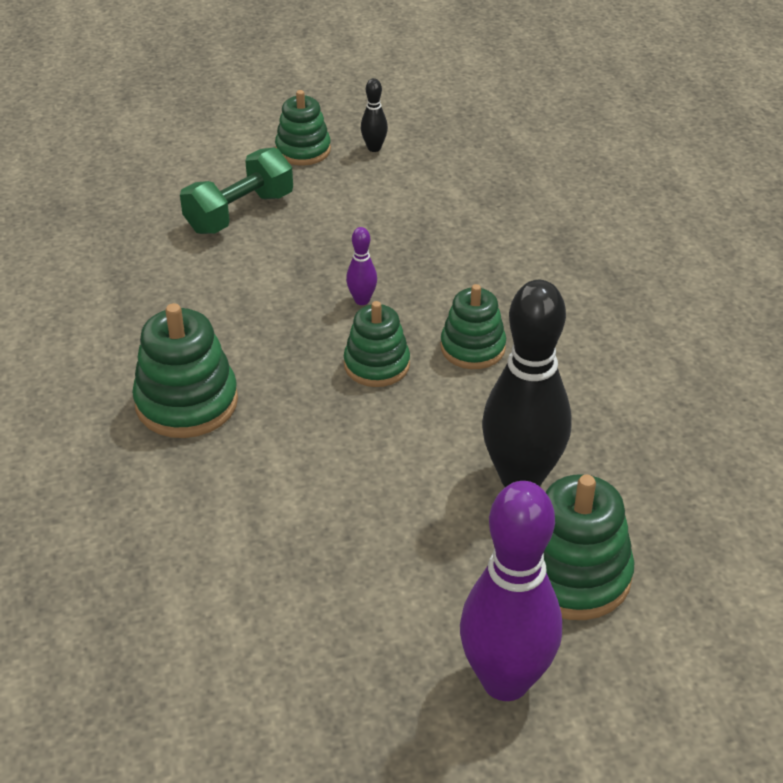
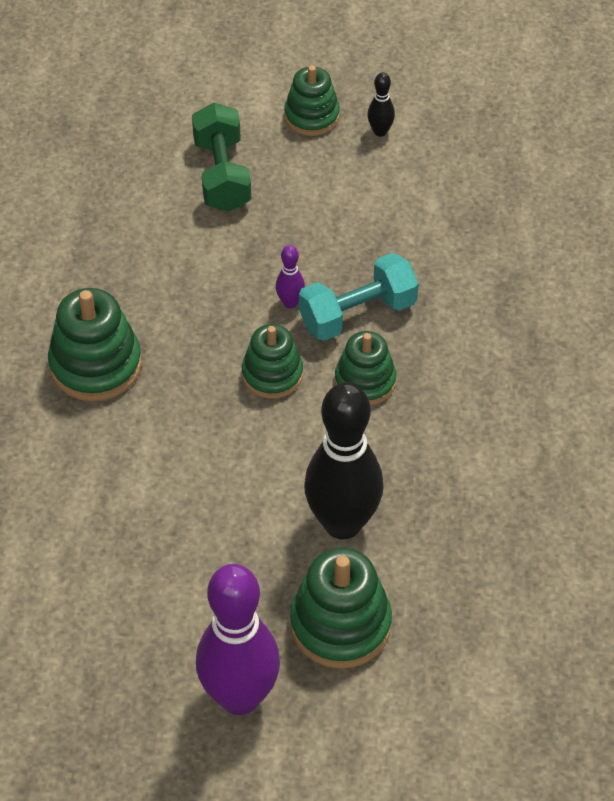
camera: 20 degrees right, 10 degrees up
green dumbbell [180,147,293,234] -> green dumbbell turned 75 degrees counterclockwise [192,103,251,211]
none -> turquoise dumbbell [299,253,418,341]

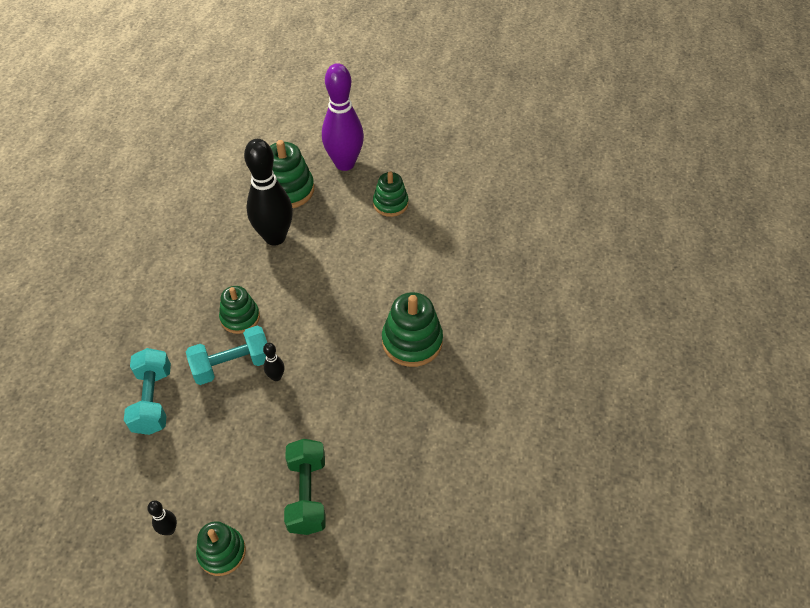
camera: 175 degrees left, 0 degrees up
green stacking toy [242,324,303,399] -> green stacking toy moved to [373,171,408,217]
purple bowling pin [276,245,305,309] -> black bowling pin [263,343,285,381]
none -> turquoise dumbbell [124,348,171,435]

